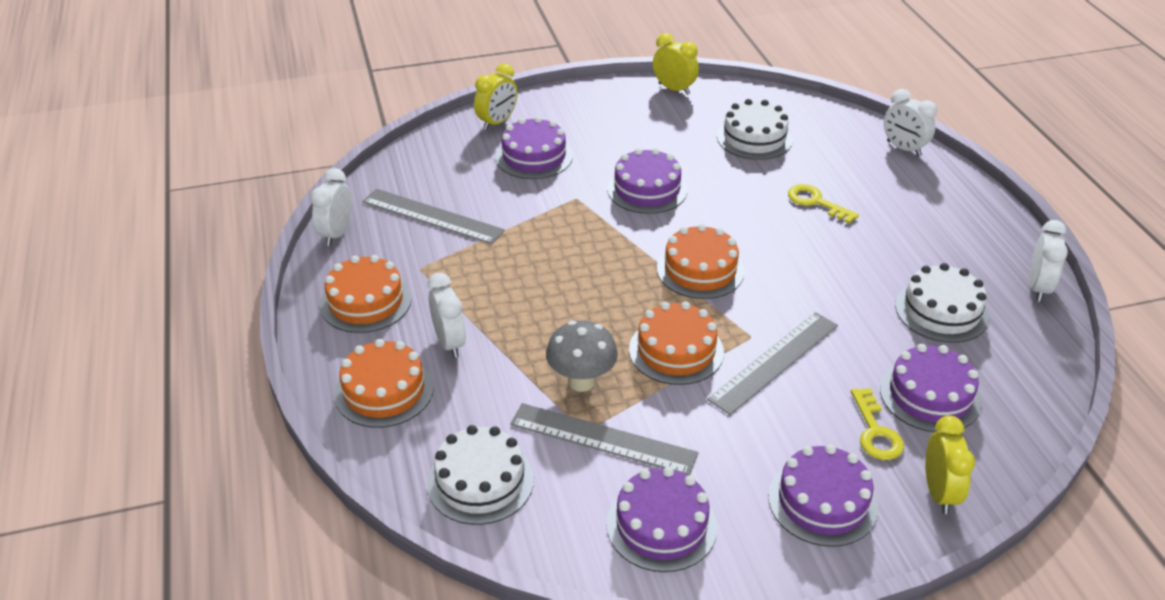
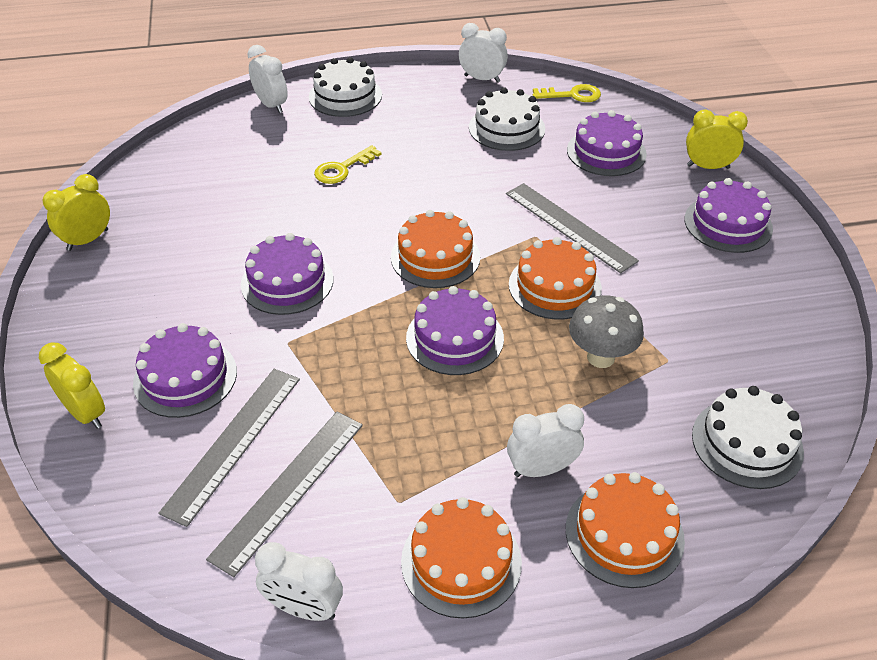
camera: 85 degrees left, 5 degrees up
grey ruler [510,403,698,475] -> grey ruler moved to [158,369,300,527]
purple cake [606,467,717,572] -> purple cake moved to [406,286,504,375]
white cake [717,99,793,160] -> white cake moved to [309,57,382,117]
yellow key [851,388,904,460] -> yellow key moved to [533,84,601,102]
white clock [884,89,937,156] -> white clock turned 90 degrees counterclockwise [247,45,288,113]

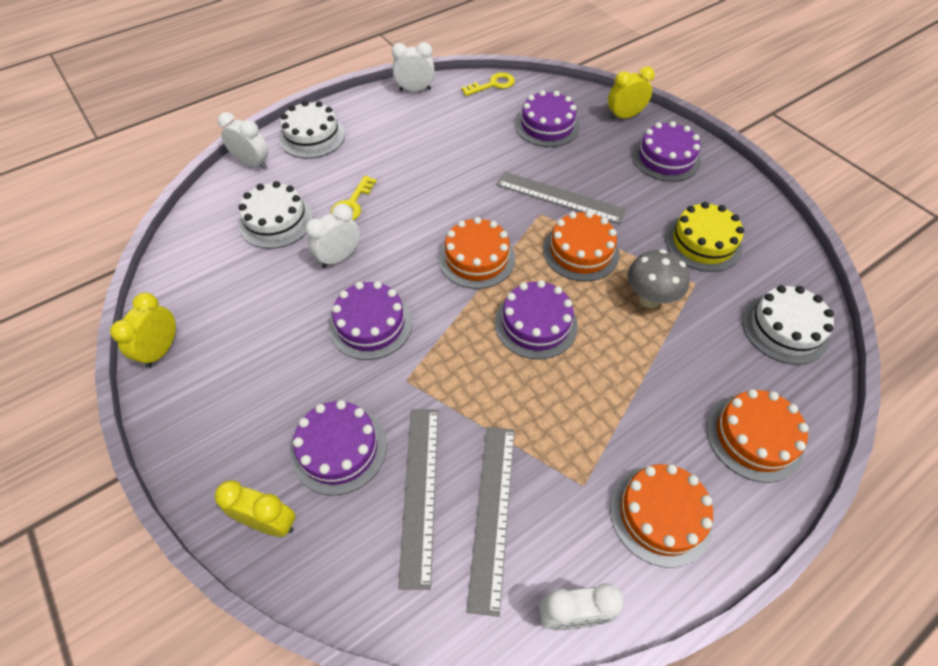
camera: 25 degrees left, 10 degrees up
white cake [469,87,545,151] -> white cake moved to [239,181,313,249]
white clock [507,404,584,477] -> white clock moved to [305,204,360,268]
none -> yellow cake [665,202,744,272]

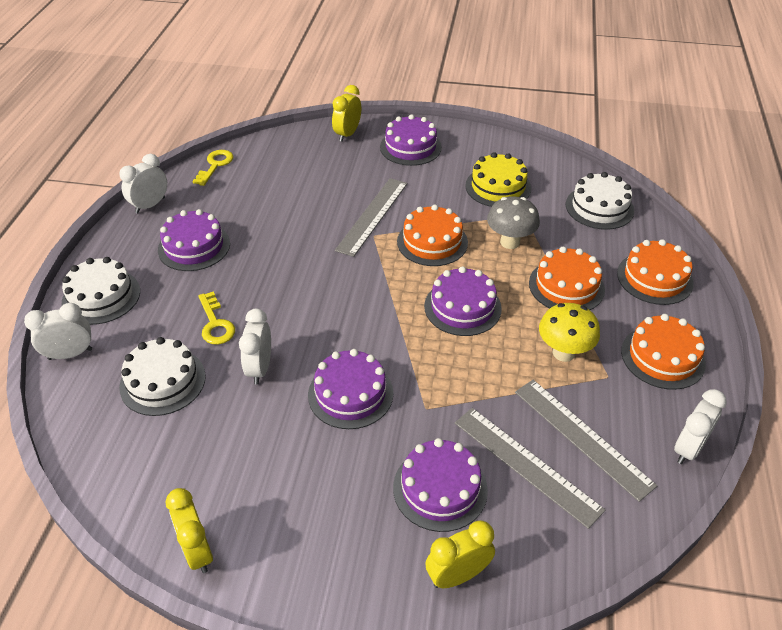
camera: 45 degrees left, 10 degrees down
orange cake [439,217,515,289] -> orange cake moved to [529,247,605,310]
grey ruler [496,171,626,224] -> grey ruler turned 45 degrees counterclockwise [335,178,408,257]
purple cake [515,90,580,147] -> purple cake moved to [158,209,230,271]
none -> yellow mushroom [539,303,600,362]

